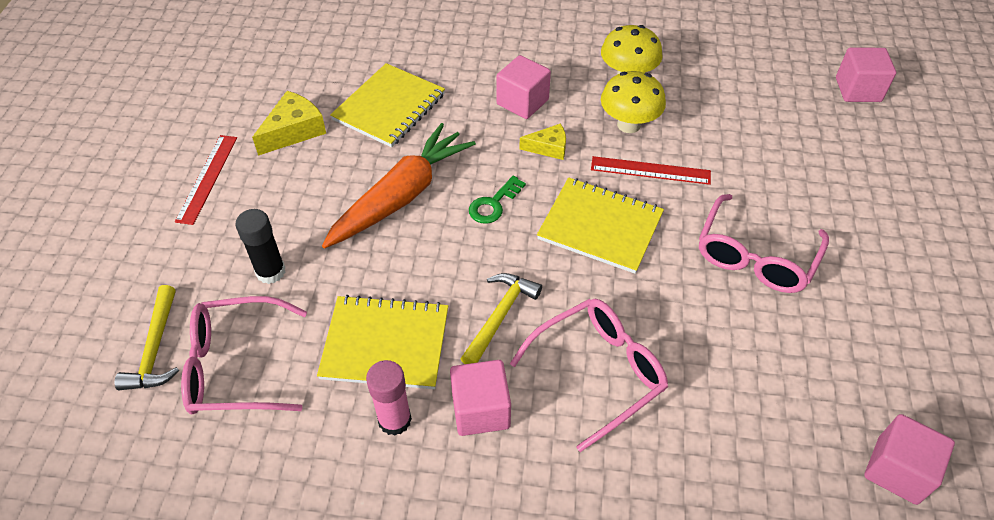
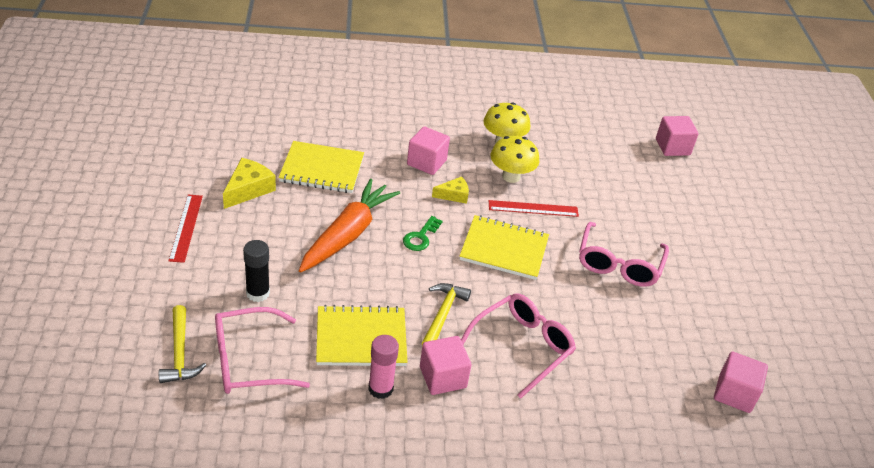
camera: 15 degrees left, 10 degrees down
yellow notebook [330,63,445,147] -> yellow notebook turned 75 degrees clockwise [278,141,364,193]

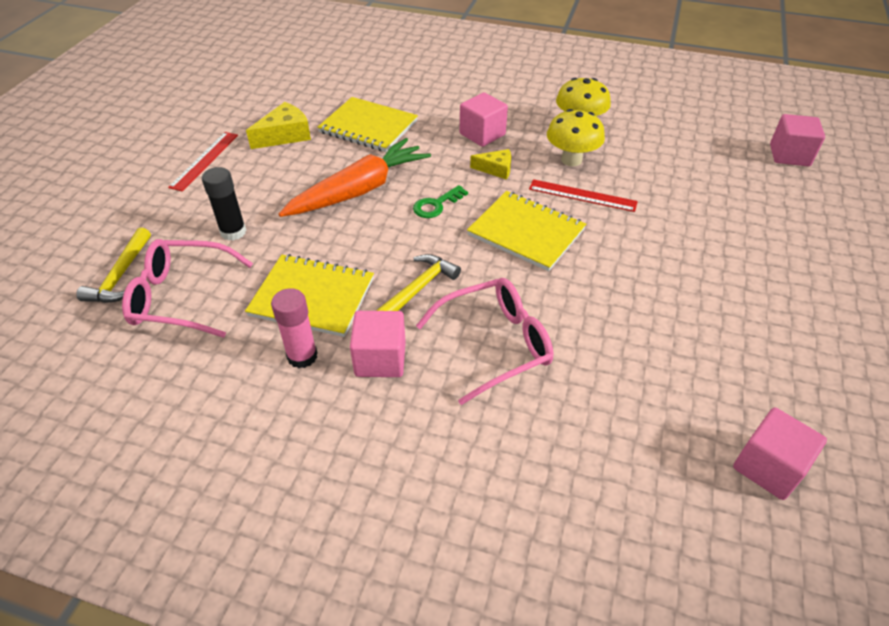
camera: 25 degrees right, 5 degrees up
pink glasses [579,222,669,287] -> none

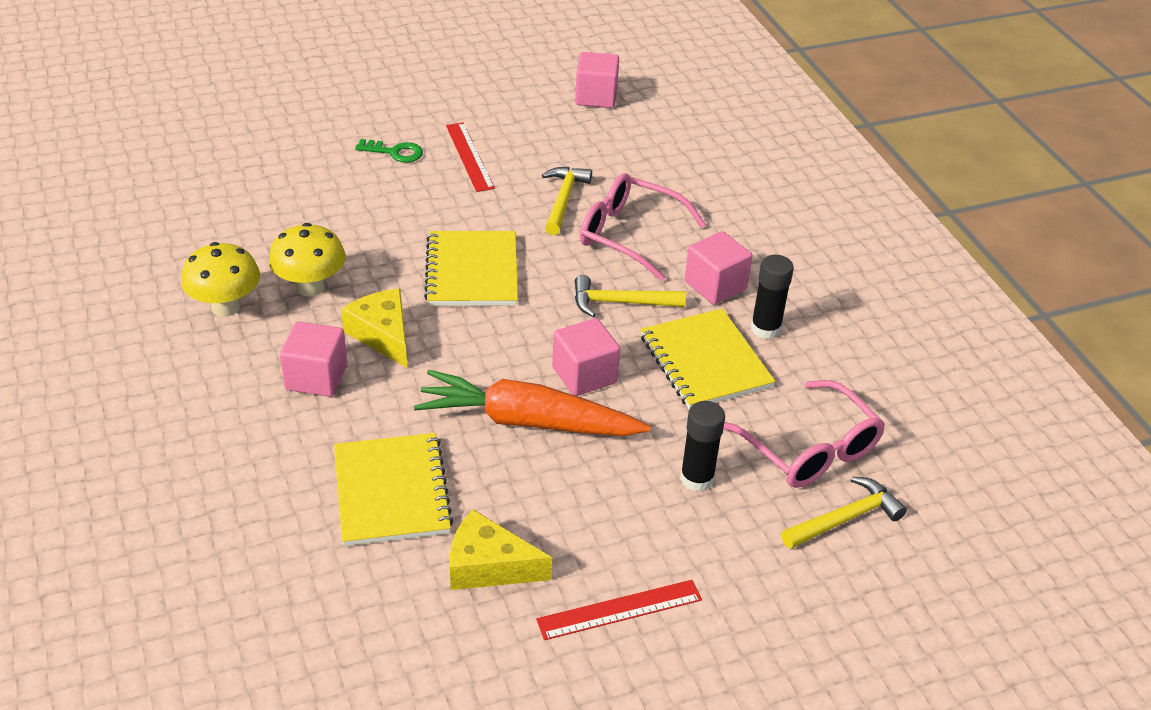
camera: 130 degrees left, 5 degrees down
pink glue stick [271,288,318,368] -> black glue stick [751,255,794,339]
green key [413,185,468,218] -> green key moved to [355,139,423,163]
yellow cheese [470,149,511,180] -> yellow cheese [341,289,407,368], size x1.56
red ruler [529,179,638,212] -> red ruler moved to [446,123,495,192]
pink cube [770,114,825,166] -> pink cube moved to [552,318,620,396]
none -> yellow hammer [542,167,592,235]

